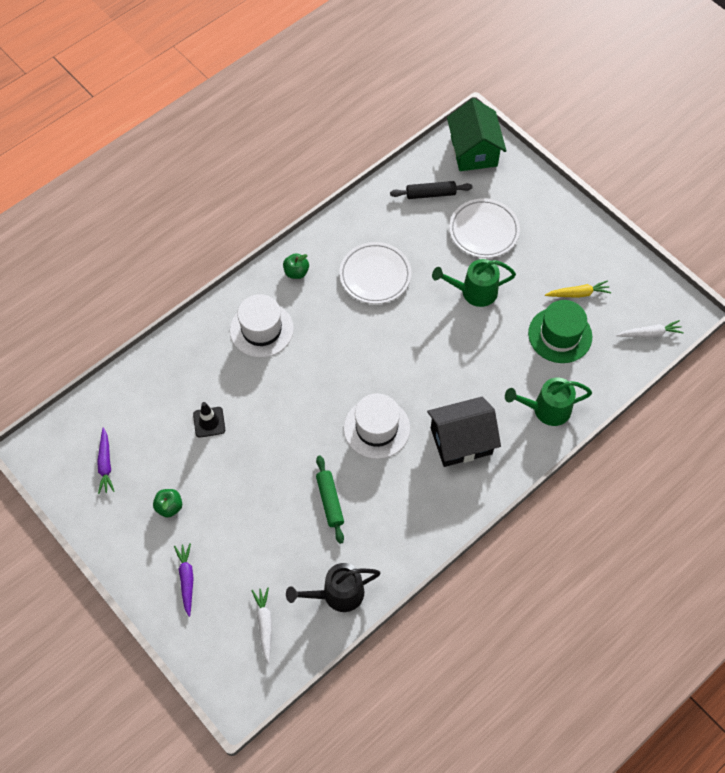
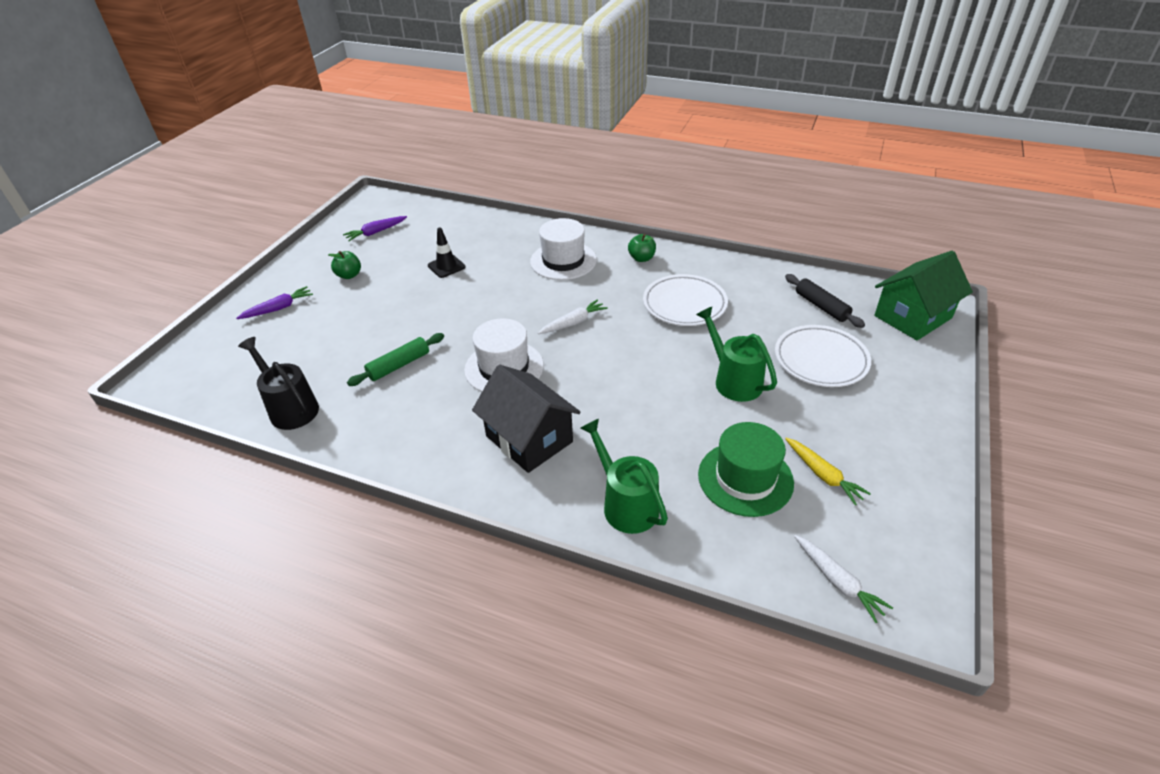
camera: 65 degrees right, 20 degrees down
white carrot [251,588,272,664] -> white carrot moved to [538,300,608,334]

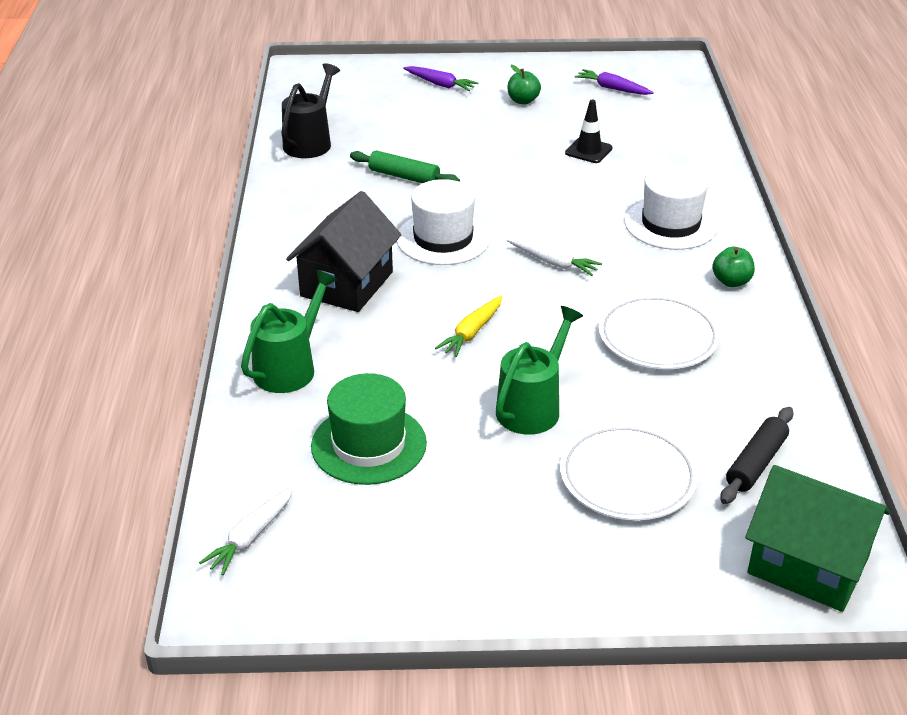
camera: 65 degrees right, 5 degrees down
yellow carrot [785,438,871,505] -> yellow carrot moved to [435,295,502,357]

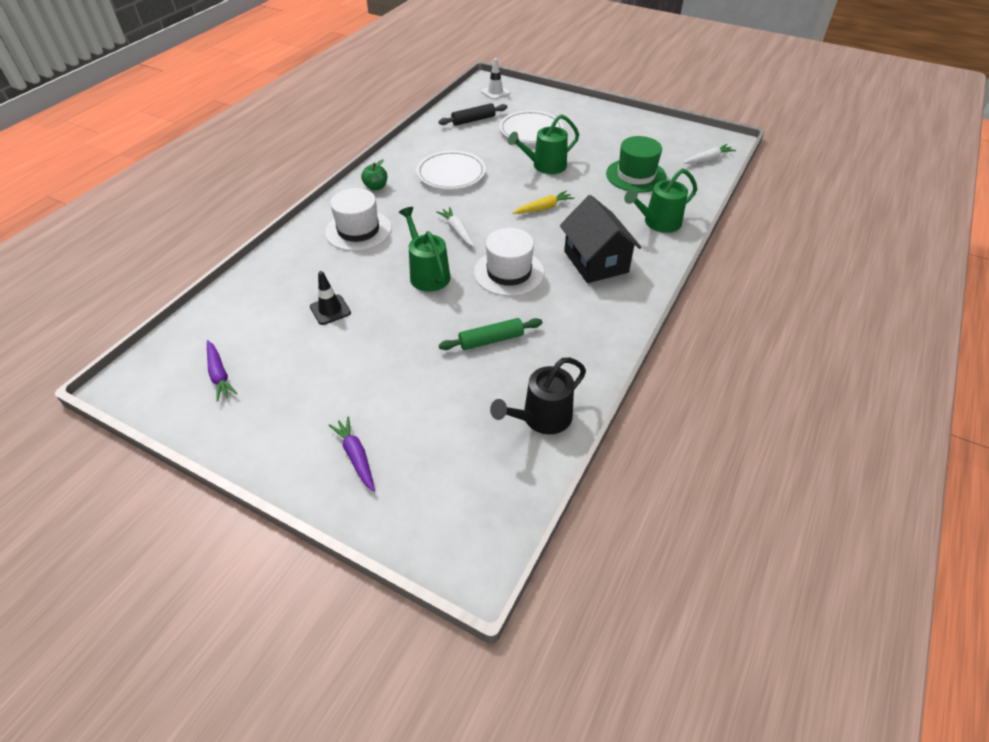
camera: 150 degrees left, 10 degrees up
black house [286,191,402,312] -> black house turned 75 degrees counterclockwise [560,195,642,283]
green rolling pin [350,150,460,183] -> green rolling pin turned 75 degrees counterclockwise [439,318,542,350]
green apple [508,65,541,105] -> none
green house [745,465,890,612] -> white traffic cone [481,58,510,100]
none -> green watering can [399,207,451,292]

